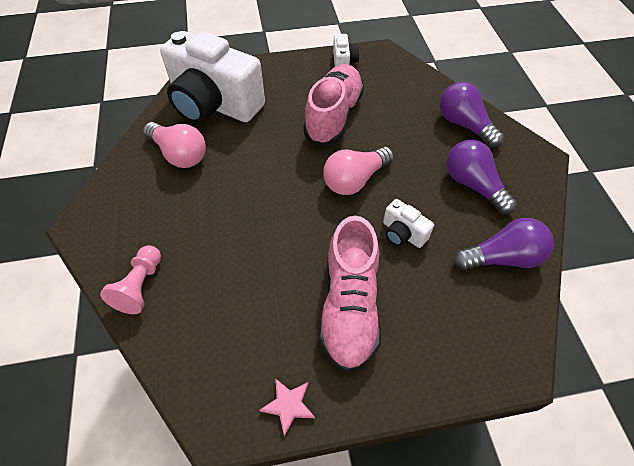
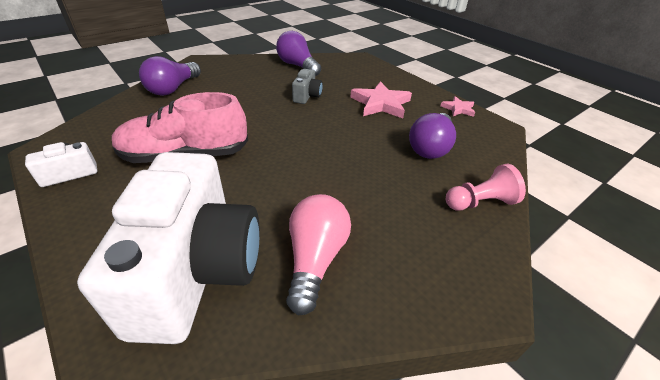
camera: 120 degrees left, 15 degrees down
pink shoe [319,216,381,372] -> pink star [350,81,412,118]
pink light bulb [323,147,394,195] -> none
white camera [383,199,434,248] -> grey camera [292,69,323,104]
purple light bulb [447,140,517,214] -> purple light bulb moved to [409,113,456,159]

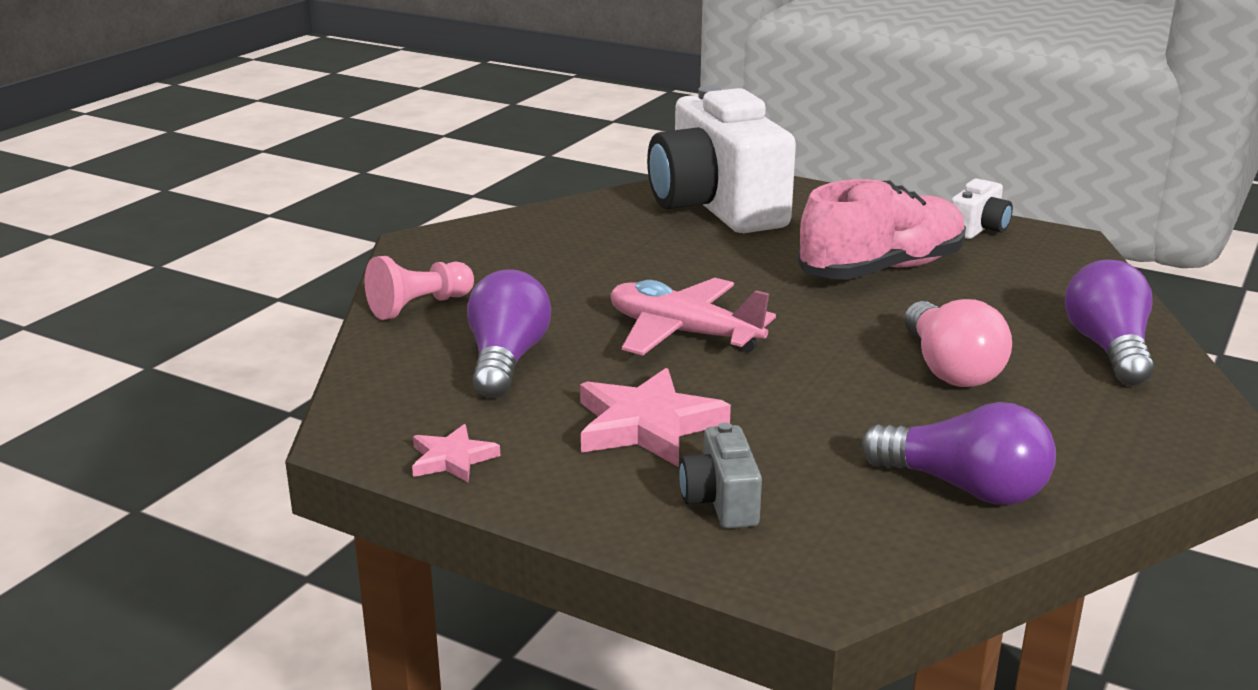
camera: 160 degrees right, 15 degrees down
pink light bulb [286,194,351,315] -> pink light bulb moved to [904,299,1012,387]
grey camera [292,69,323,104] -> grey camera moved to [679,422,762,529]
none -> pink plane [611,278,776,355]

